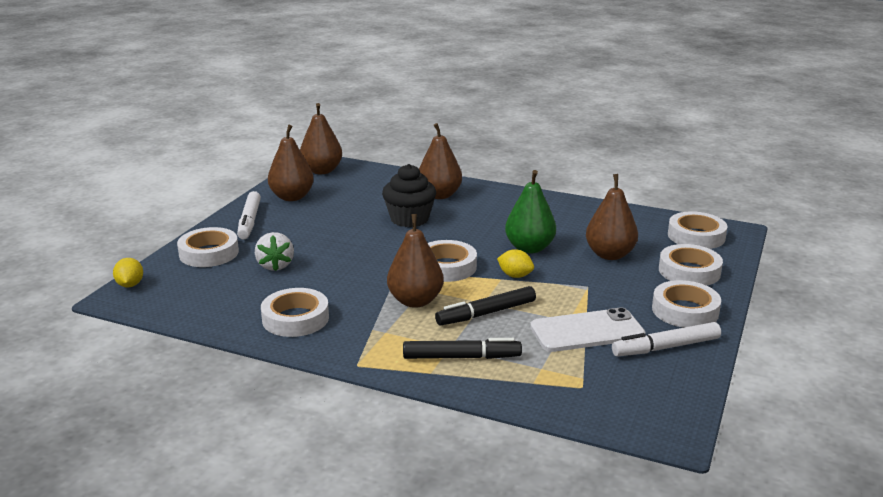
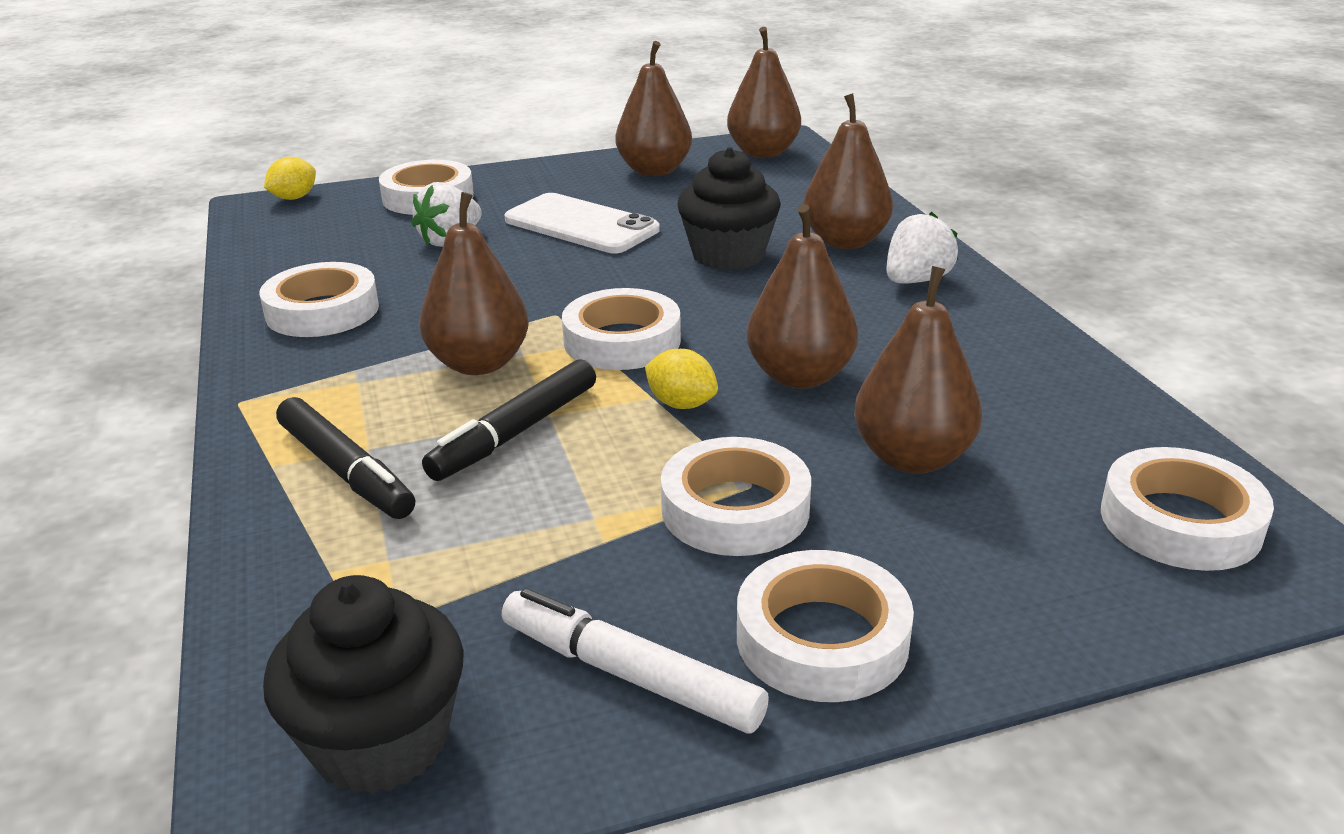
camera: 50 degrees right, 5 degrees up
white marker [237,191,261,240] -> none
black marker [435,286,536,326] -> black marker turned 75 degrees counterclockwise [422,359,596,481]
yellow lemon [497,249,534,278] -> yellow lemon turned 45 degrees counterclockwise [645,349,718,409]
green pear [505,170,556,253] -> brown pear [746,204,858,389]
white phone [530,307,646,352] -> white phone moved to [505,193,660,253]
white tape [659,244,723,286] -> white tape moved to [661,437,811,556]
none -> black cupcake [263,575,464,794]
none -> white strawberry [887,212,958,284]

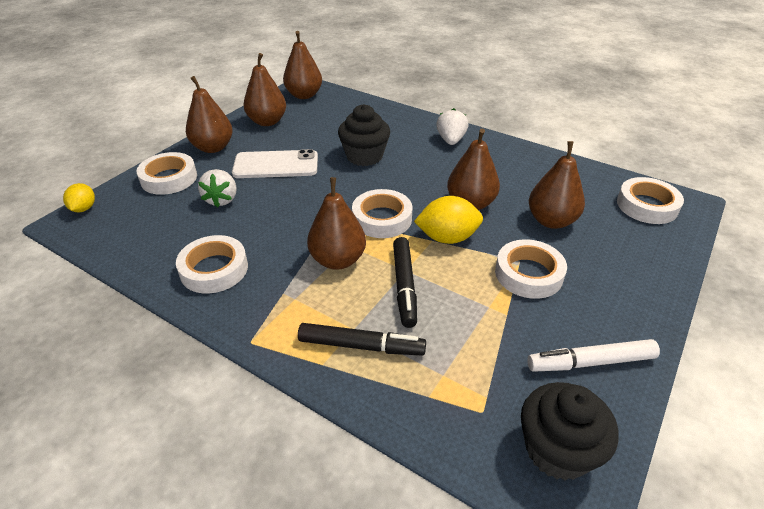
camera: 40 degrees left, 10 degrees up
yellow lemon [645,349,718,409] -> yellow lemon [414,196,483,244], size x1.63
white tape [737,550,914,702] -> none
brown pear [803,93,893,249] -> brown pear moved to [186,76,233,153]

